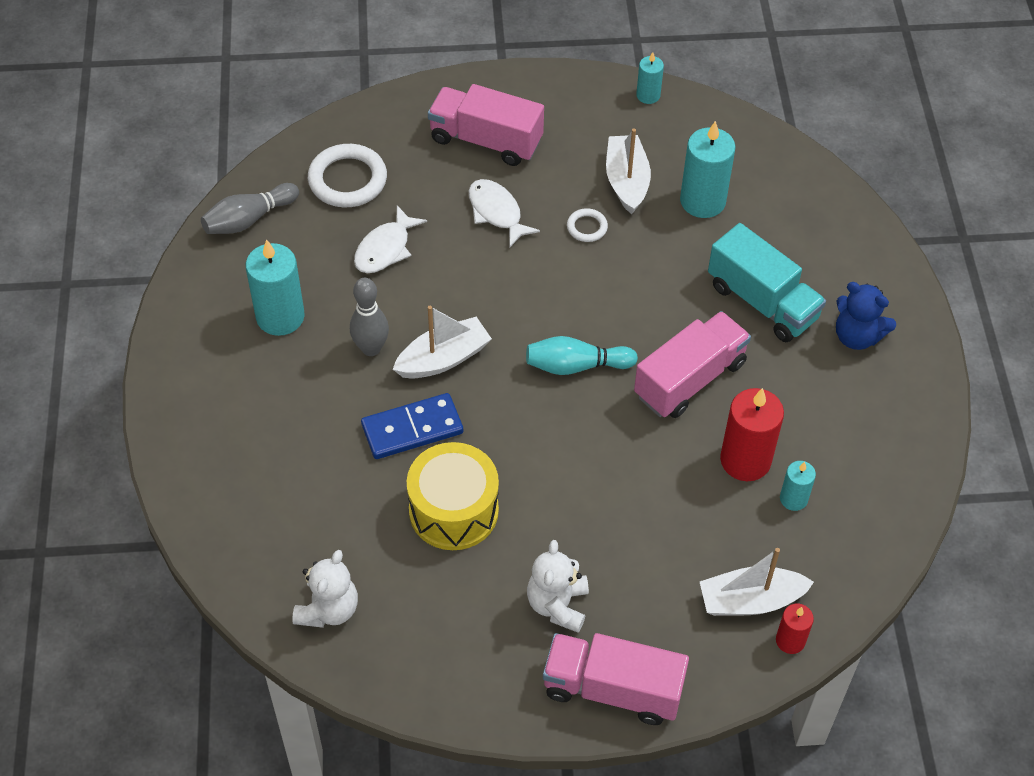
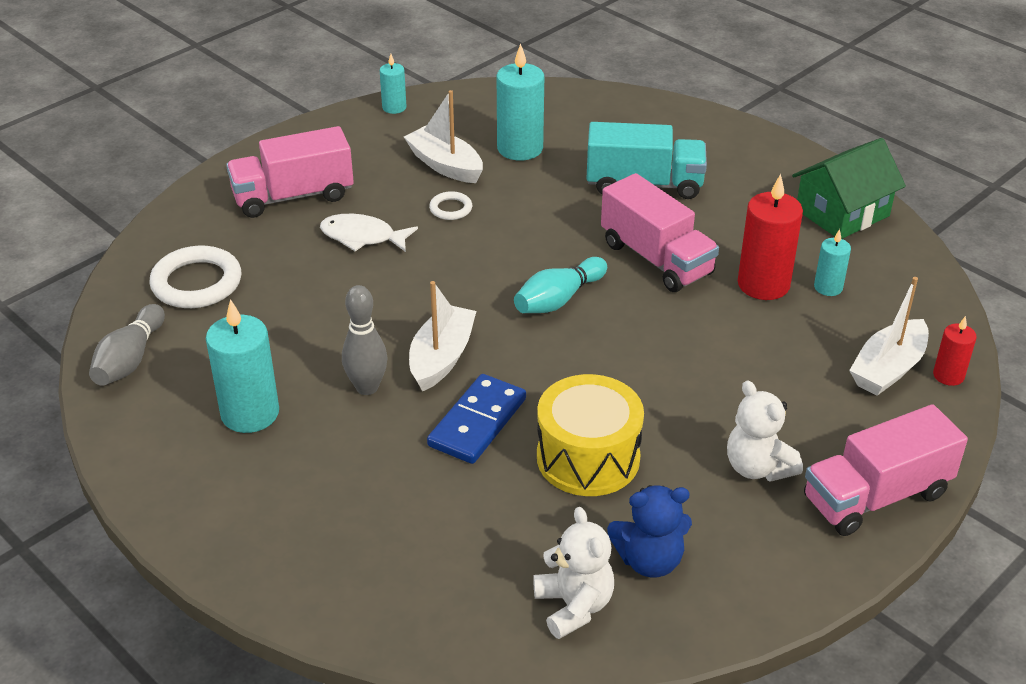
camera: 40 degrees left, 15 degrees down
white fish [354,205,427,273] -> none
pink truck [634,311,751,418] -> pink truck turned 135 degrees clockwise [601,173,719,292]
blue teddy bear [836,282,896,350] -> blue teddy bear moved to [607,485,692,578]
none -> green house [792,138,906,239]

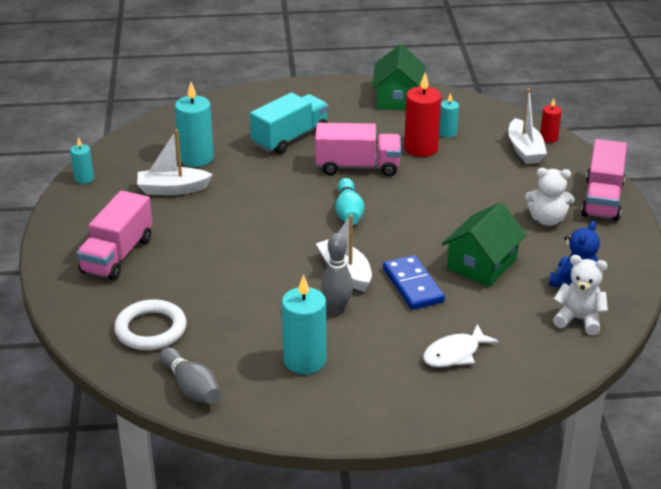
camera: 50 degrees left, 5 degrees down
white fish [320,214,418,252] -> white fish moved to [423,324,499,367]
white ring [429,191,472,220] -> none
yellow drum [537,374,644,496] -> green house [442,202,527,287]

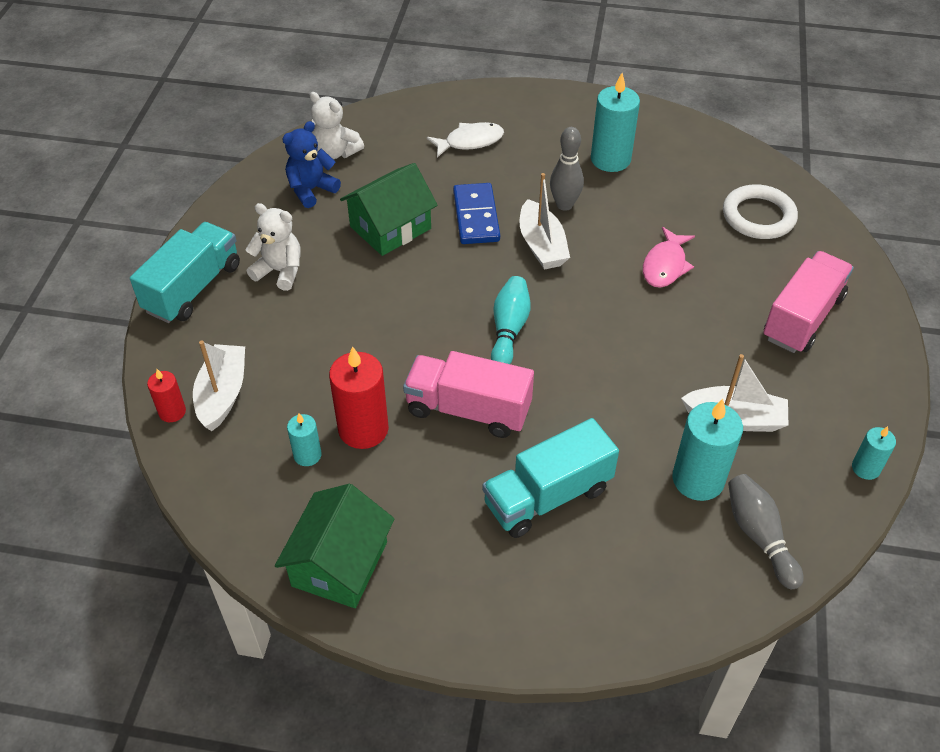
camera: 165 degrees left, 15 degrees up
grey bowling pin [160,347,220,404] -> grey bowling pin moved to [728,474,804,589]
pink truck [581,139,627,221] -> turquoise truck [130,222,240,323]
none -> pink fish [643,227,695,288]

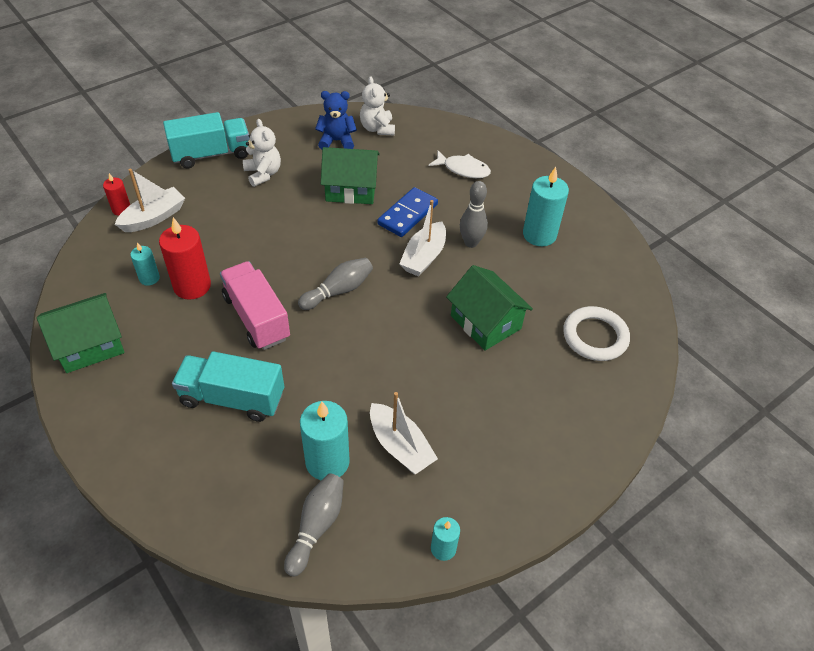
camera: 40 degrees right, 0 degrees up
turquoise bowling pin [491,276,530,364] -> grey bowling pin [298,258,373,310]
pink fish [643,227,695,288] -> green house [446,265,533,351]
pink truck [763,251,854,353] -> none

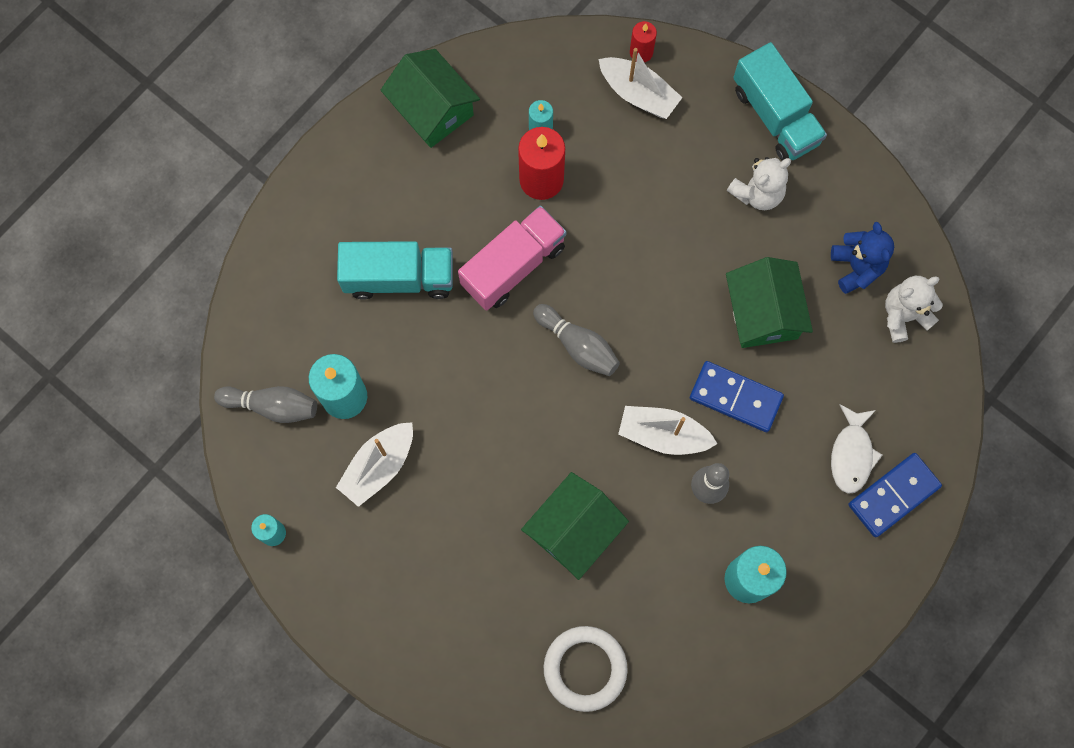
camera: 80 degrees right, 25 degrees up
turquoise truck [172,351,284,422] -> turquoise truck turned 90 degrees clockwise [337,241,453,300]
none -> blue domino [848,453,942,537]

